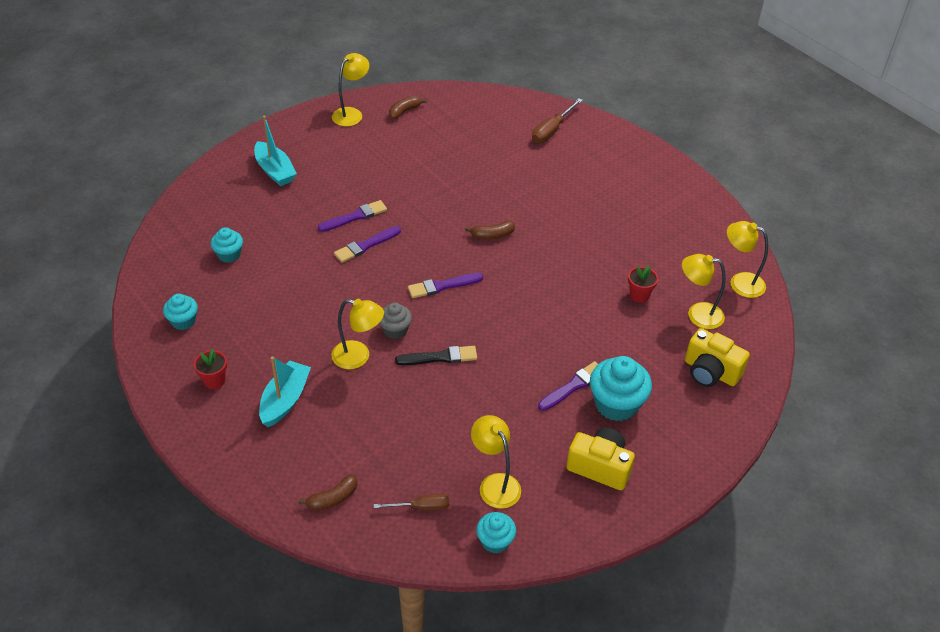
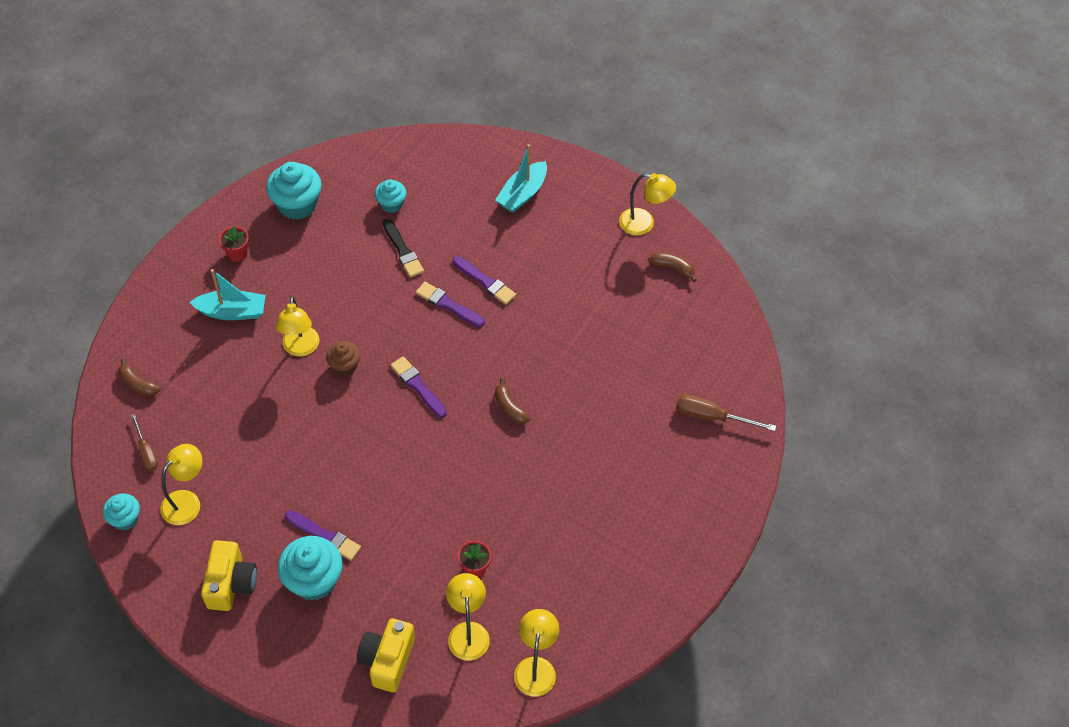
camera: 70 degrees right, 10 degrees up
turquoise cupcake [163,294,198,330] -> turquoise cupcake [266,162,322,220], size x1.72
grey cupcake [379,302,412,339] -> brown cupcake [326,341,360,376]
black brush [395,346,477,365] -> black brush moved to [383,219,424,277]

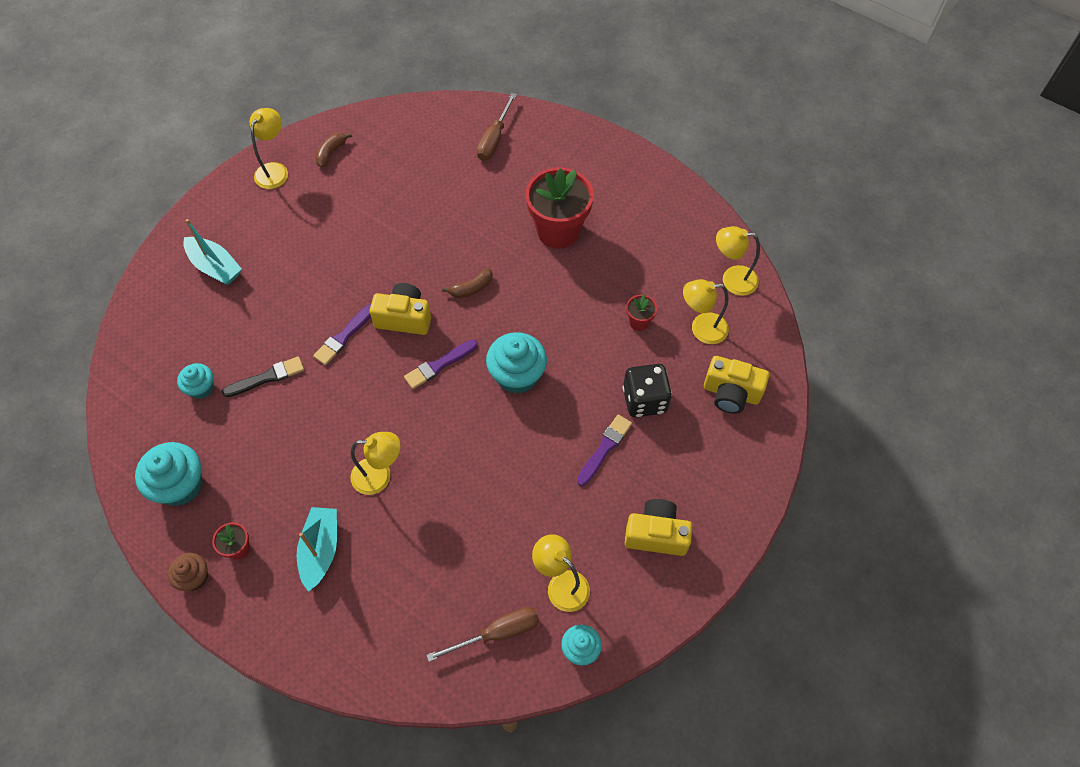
camera: 85 degrees left, 5 degrees up
brown banana [118,358,160,396] -> none
brown screwdriver [131,414,158,471] -> brown screwdriver [426,607,539,662], size x1.50
turquoise cupcake [278,536,343,601] -> turquoise cupcake moved to [486,332,547,394]
brown cupcake [326,341,360,376] -> brown cupcake moved to [168,553,208,591]
purple brush [453,256,516,305] -> none
none -> yellow camera [370,283,431,335]
none -> red flower pot [525,167,594,249]
none -> black dice [623,364,672,417]

